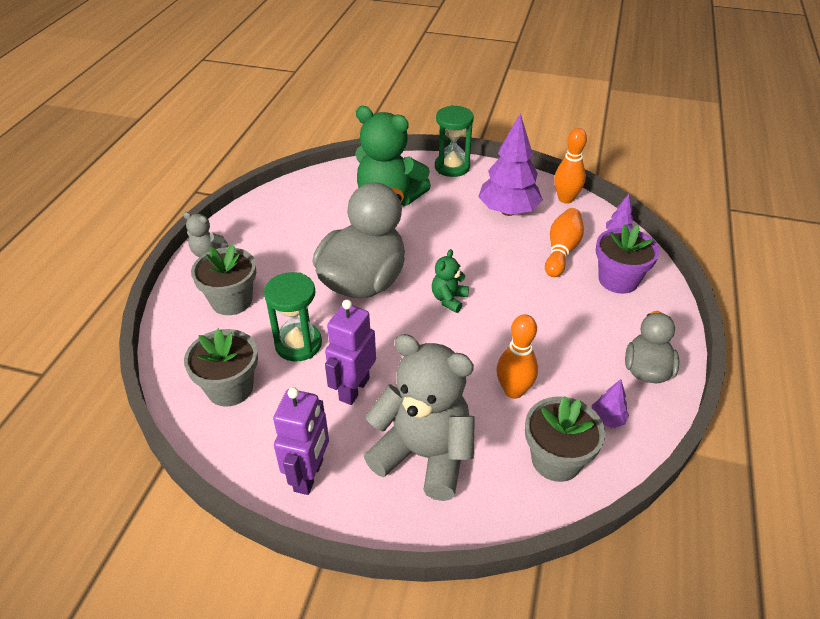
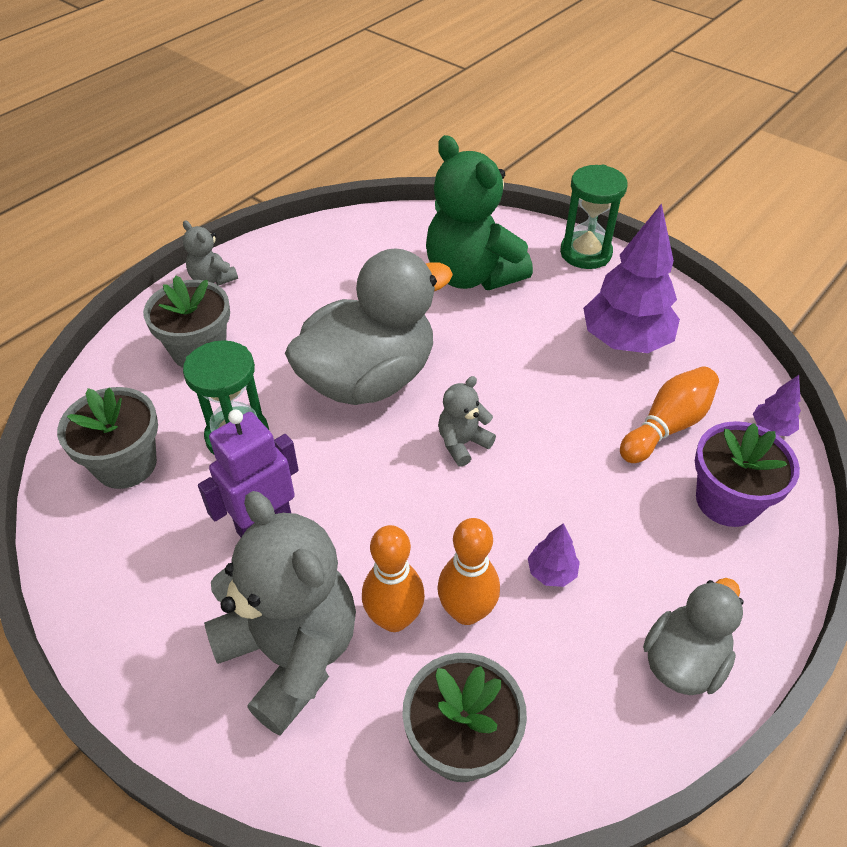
camera: 25 degrees right, 5 degrees up
purple robot [273,387,329,495] -> none
green teddy bear [432,249,469,313] -> grey teddy bear [438,376,496,467]
orange bowling pin [554,128,587,204] -> orange bowling pin moved to [362,525,425,632]
purple tree [592,379,629,428] -> purple tree moved to [528,523,580,587]

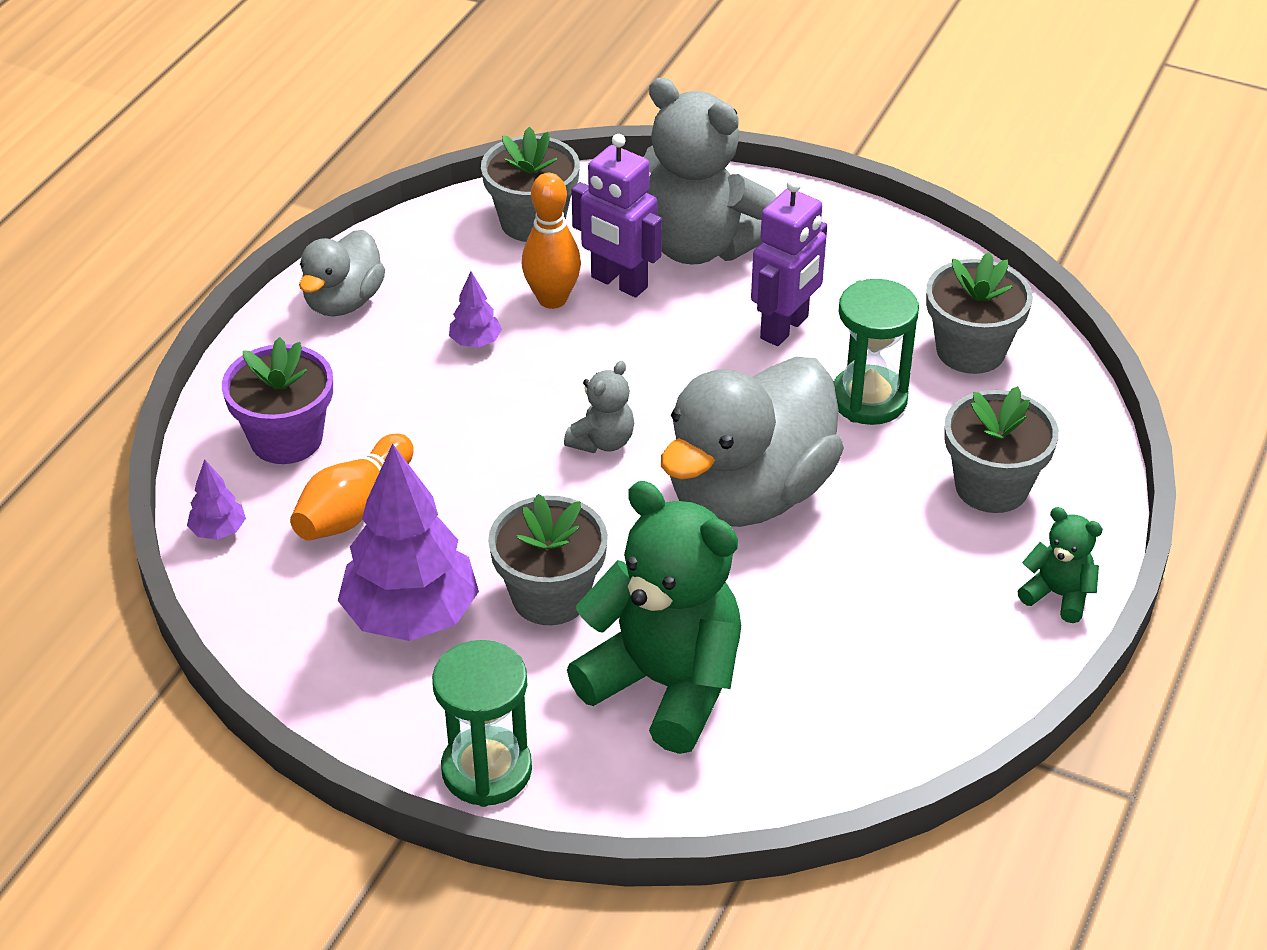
camera: 165 degrees right, 5 degrees down
grey teddy bear [183,221,238,286] -> green teddy bear [1017,507,1103,623]
orange bowling pin [362,525,425,632] -> purple robot [571,134,662,297]
none -> grey flower pot [488,494,608,625]

